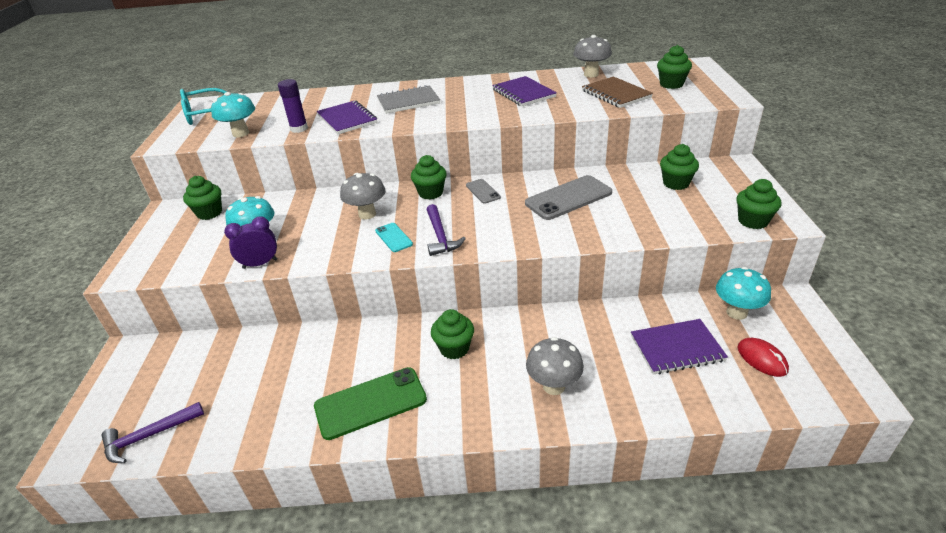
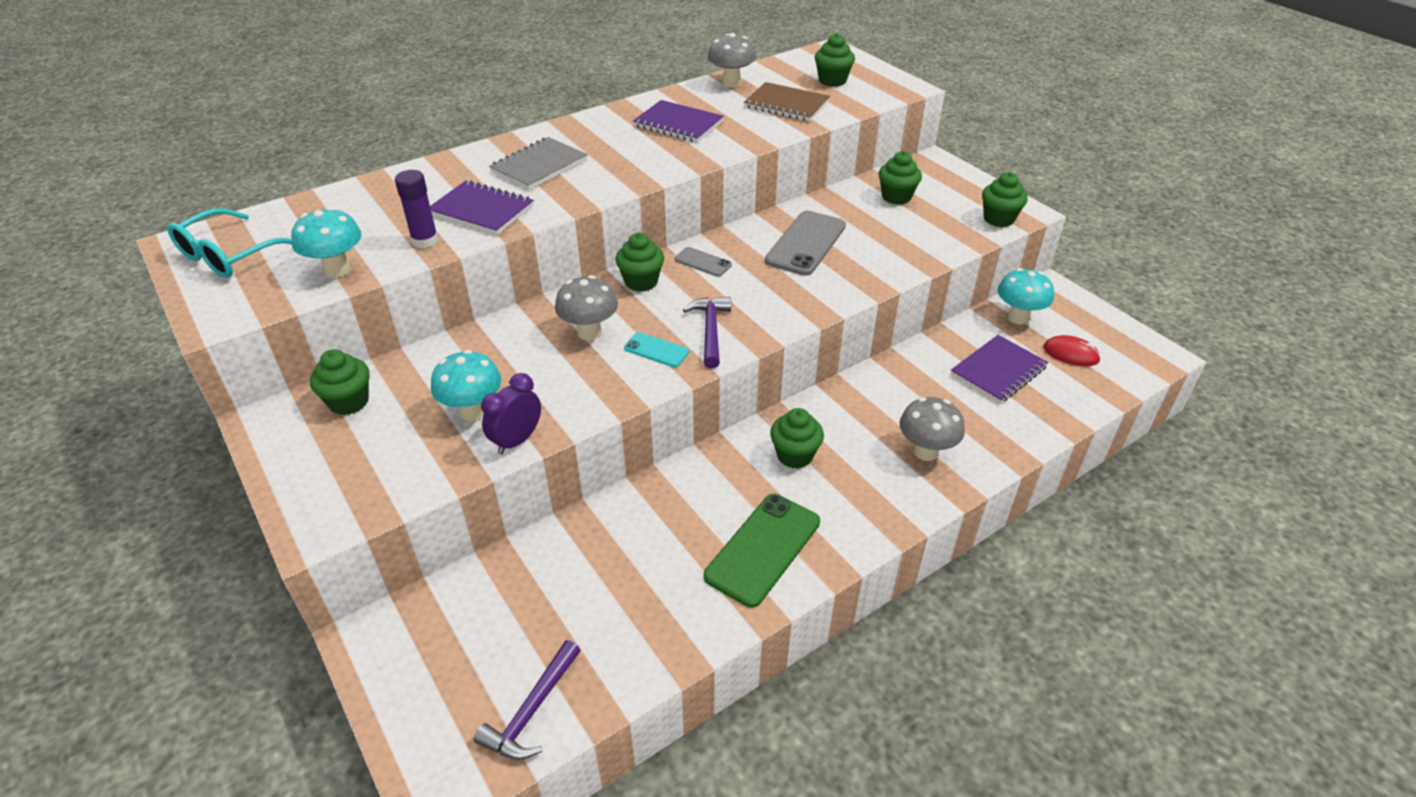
camera: 35 degrees left, 5 degrees up
purple hammer [427,204,466,256] -> purple hammer turned 135 degrees counterclockwise [683,297,731,368]

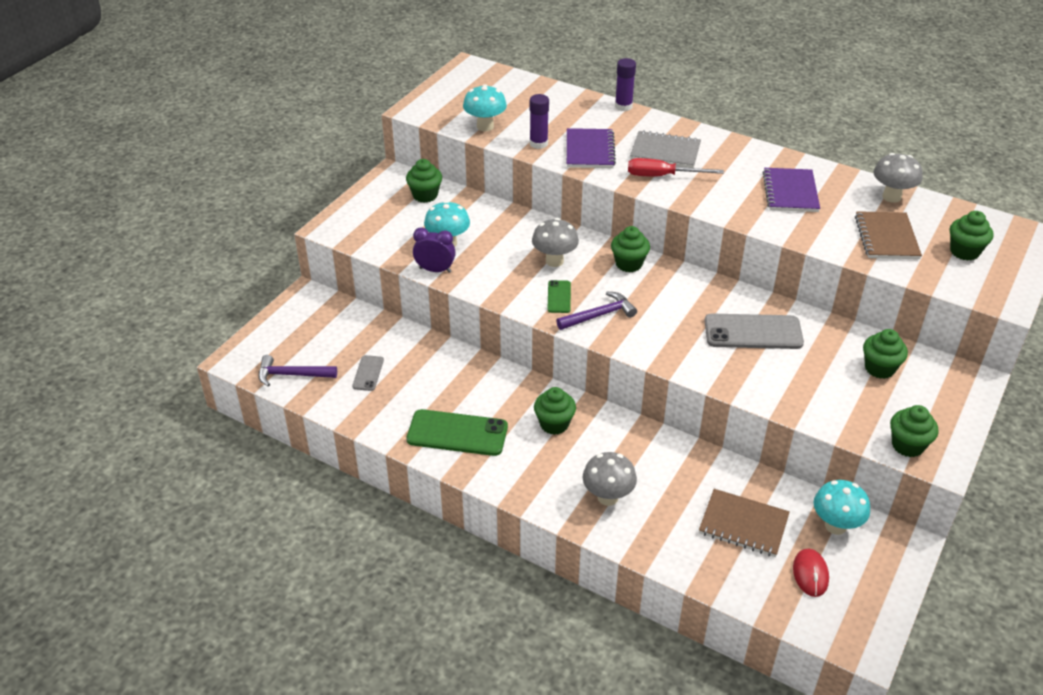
camera: 65 degrees right, 0 degrees up
turquoise glasses [167,208,292,278] -> none
turquoise phone [624,332,689,367] -> green phone [547,280,571,313]
grey phone [674,247,732,277] -> grey phone moved to [352,355,384,391]
purple notebook [951,335,1048,404] -> brown notebook [699,489,790,557]
none -> purple glue stick [615,58,636,111]
none -> red screwdriver [628,158,724,177]

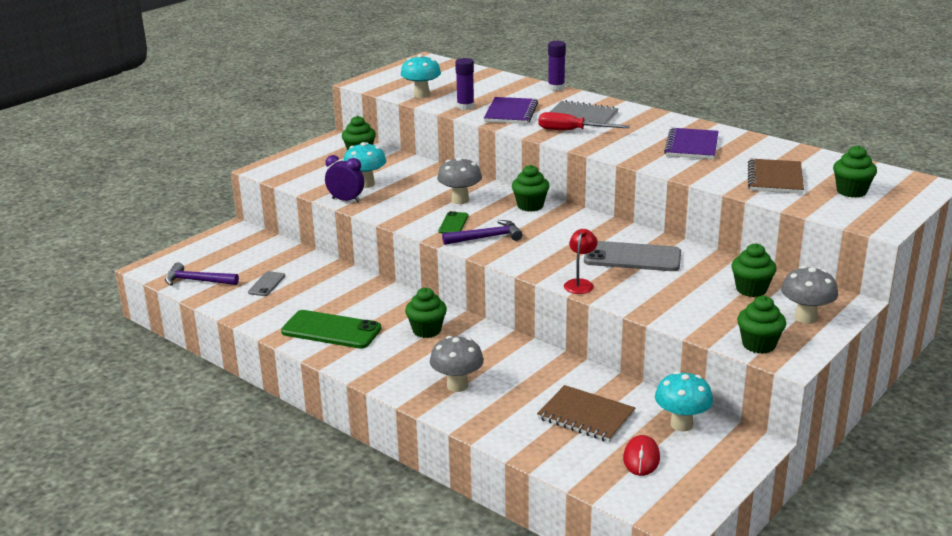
camera: 10 degrees right, 15 degrees down
grey mushroom [873,153,923,203] -> grey mushroom moved to [781,266,838,324]
none -> red lamp [564,229,598,294]

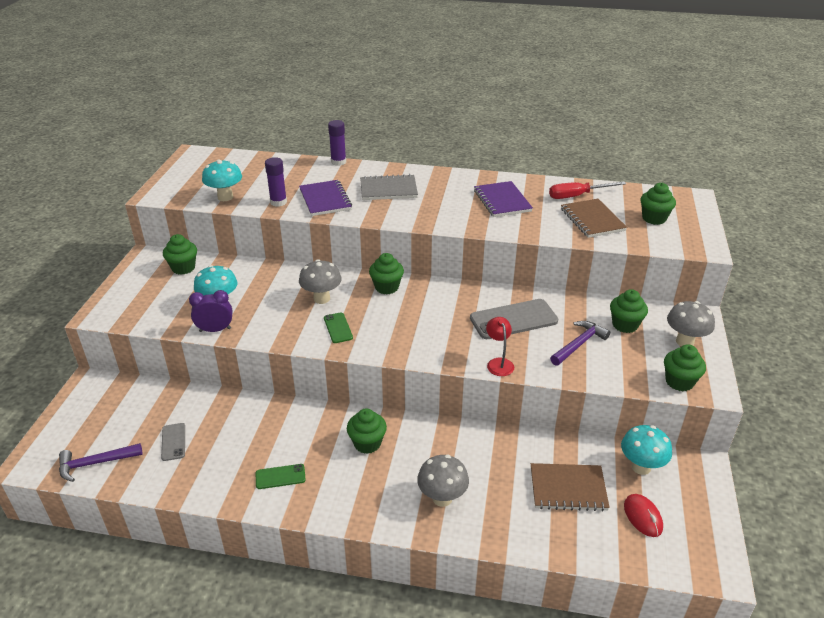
camera: 30 degrees left, 10 degrees up
green phone [281,310,382,349] -> green phone [256,464,306,489], size x0.52
purple hammer [442,220,523,245] -> purple hammer moved to [550,321,610,366]
red screwdriver [538,112,630,130] -> red screwdriver moved to [549,181,626,199]

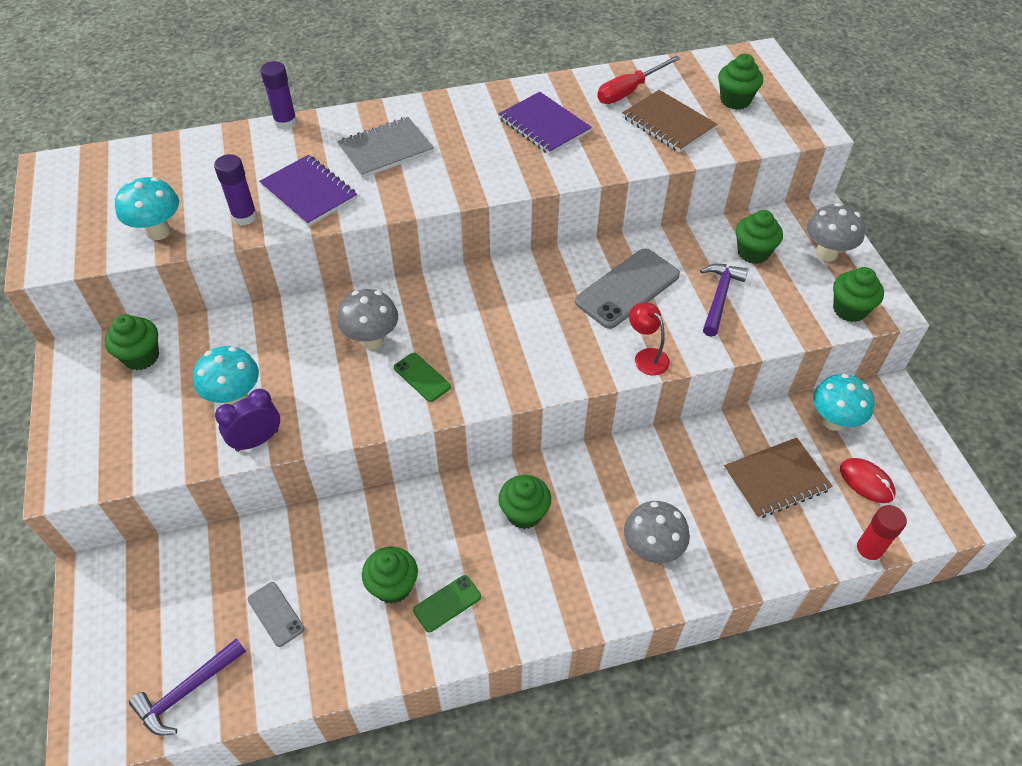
camera: 25 degrees left, 15 degrees up
green cupcake [369,253,404,294] -> green cupcake moved to [362,547,418,604]
none -> red glue stick [854,505,907,565]

